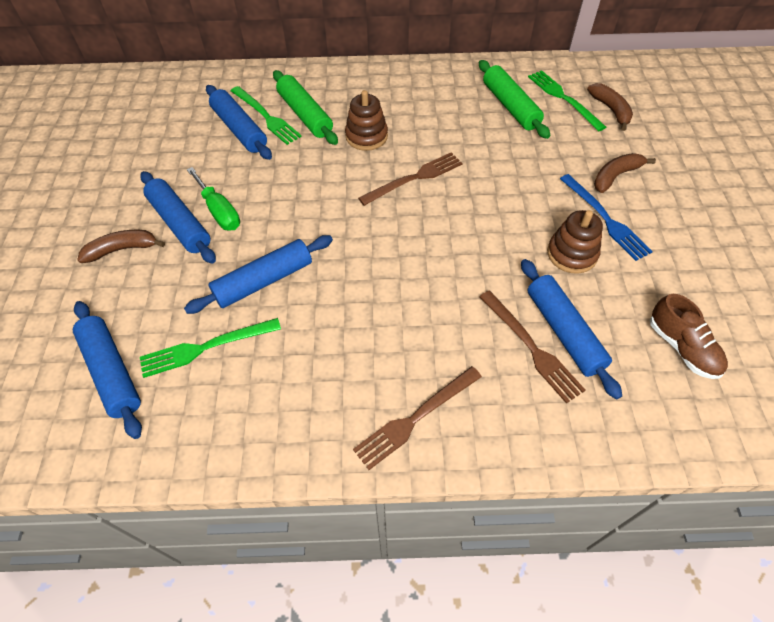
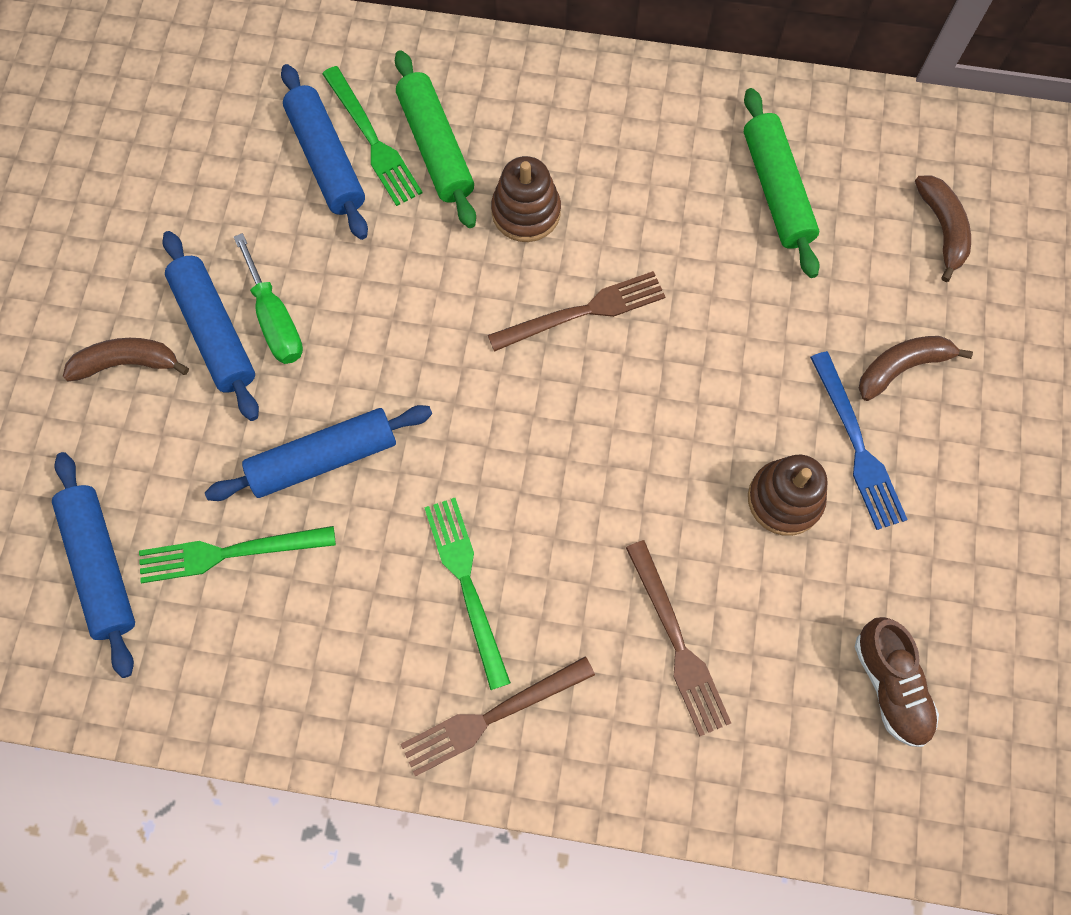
camera: 10 degrees right, 15 degrees up
blue rolling pin [521,259,622,399] -> none
green fork [528,70,606,132] -> green fork moved to [424,498,511,690]

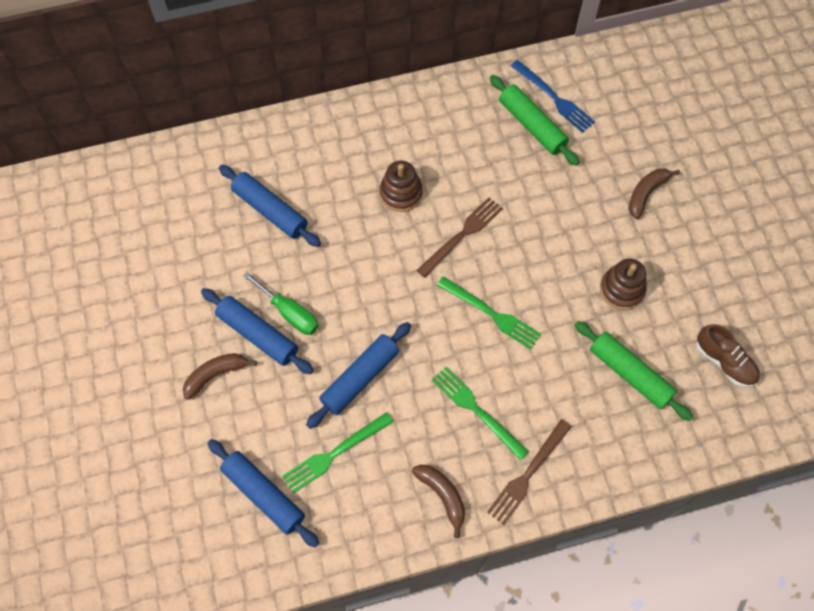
camera: 25 degrees left, 5 degrees down
green fork [322,66,423,206] -> green fork moved to [437,276,541,349]
green rolling pin [395,50,476,228] -> green rolling pin moved to [575,321,693,421]
brown fork [626,540,731,737] -> none
blue fork [810,351,908,530] -> blue fork moved to [511,60,595,133]
brown banana [915,175,971,282] -> brown banana moved to [412,465,465,538]

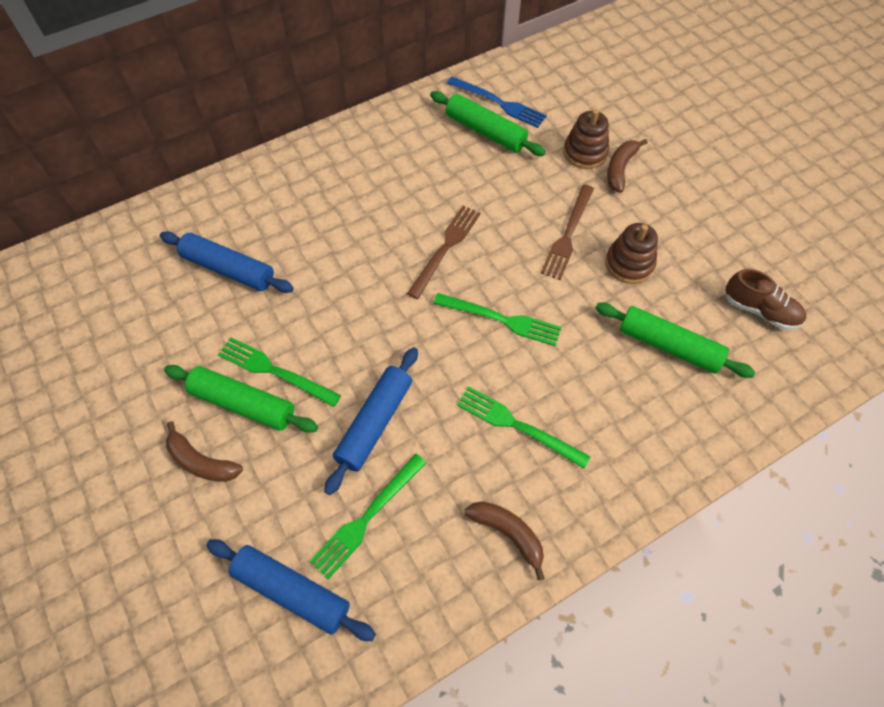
camera: 15 degrees left, 5 degrees down
brown banana [183,353,257,400] -> brown banana turned 105 degrees counterclockwise [166,421,243,482]
blue rolling pin [201,288,313,374] -> green rolling pin [164,365,318,433]
green screwdriver [243,272,318,335] -> green fork [218,337,341,407]
brown stacking toy [380,161,423,212] -> brown stacking toy moved to [563,109,609,169]
brown fork [487,419,572,525] -> brown fork moved to [541,184,594,280]

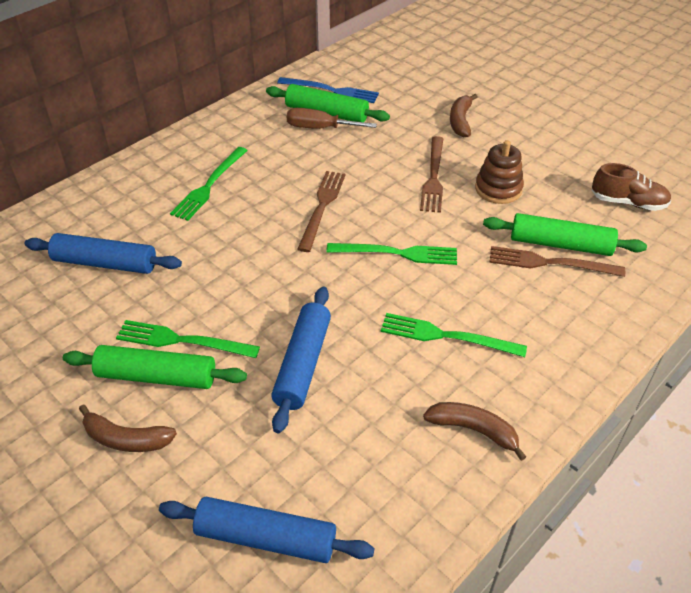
camera: 15 degrees left, 15 degrees down
green fork [309,453,426,579] -> green fork moved to [170,147,248,221]
brown stacking toy [563,109,609,169] -> none
none -> brown screwdriver [287,108,377,129]
none -> brown fork [489,246,625,277]

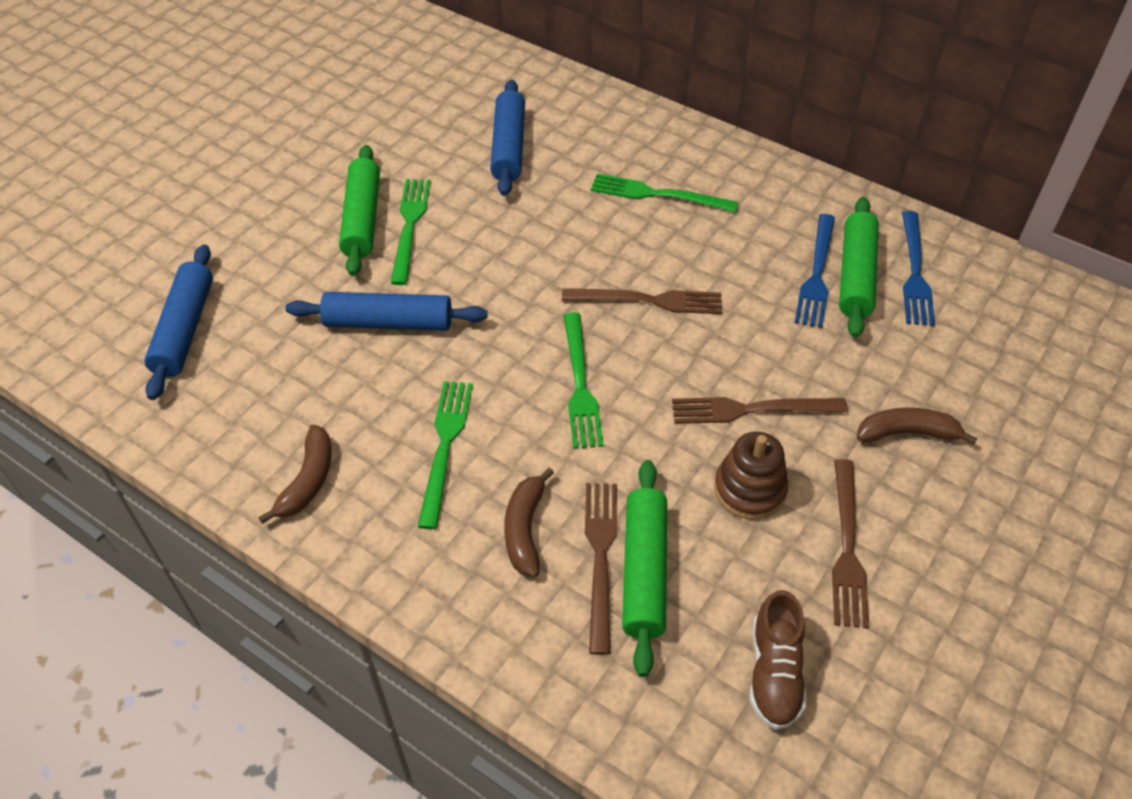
camera: 80 degrees right, 5 degrees up
brown banana [79,404,177,452] -> brown banana moved to [504,467,554,577]
brown screwdriver [287,108,377,129] -> blue fork [794,214,835,328]
none -> brown fork [832,459,869,629]

